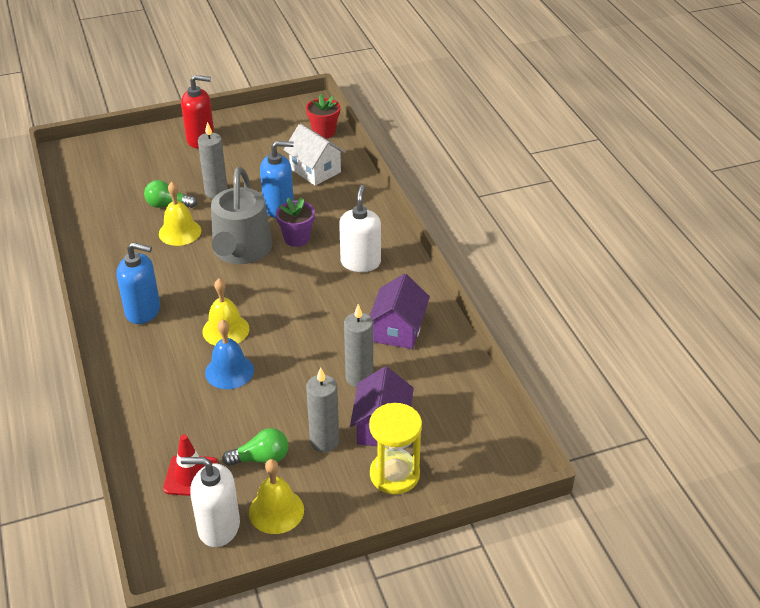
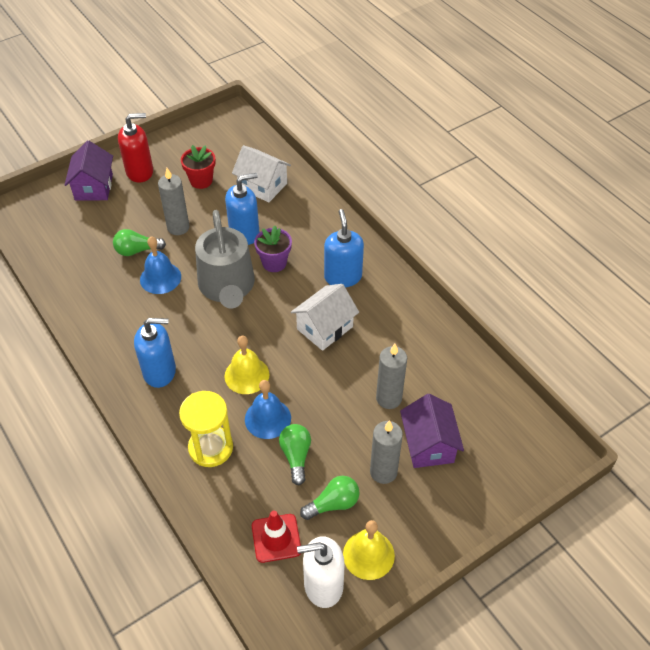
camera: 15 degrees left, 10 degrees up
yellow bell [159,182,201,246] -> blue bell [140,236,181,294]
red flower pot [306,94,340,139] -> red flower pot moved to [181,145,216,189]
white soap dispenser [339,185,381,272] -> blue soap dispenser [324,209,364,288]
purple house [369,274,430,349] -> purple house moved to [65,140,113,201]
yellow hourglass [369,403,422,494] -> yellow hourglass moved to [179,391,233,467]
none -> green light bulb [279,424,311,485]
none -> white house [291,284,359,351]

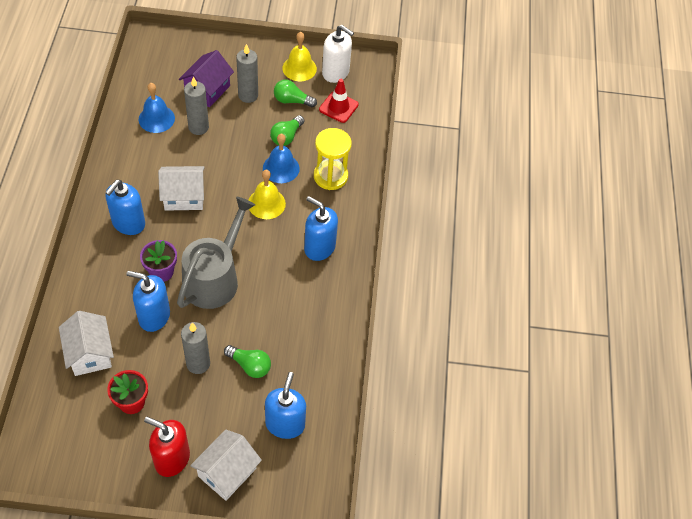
camera: 145 degrees left, 5 degrees up
purple house [65,140,113,201] -> white house [190,430,262,501]
blue bell [140,236,181,294] -> blue bell moved to [139,83,175,133]
none -> blue soap dispenser [265,372,306,439]

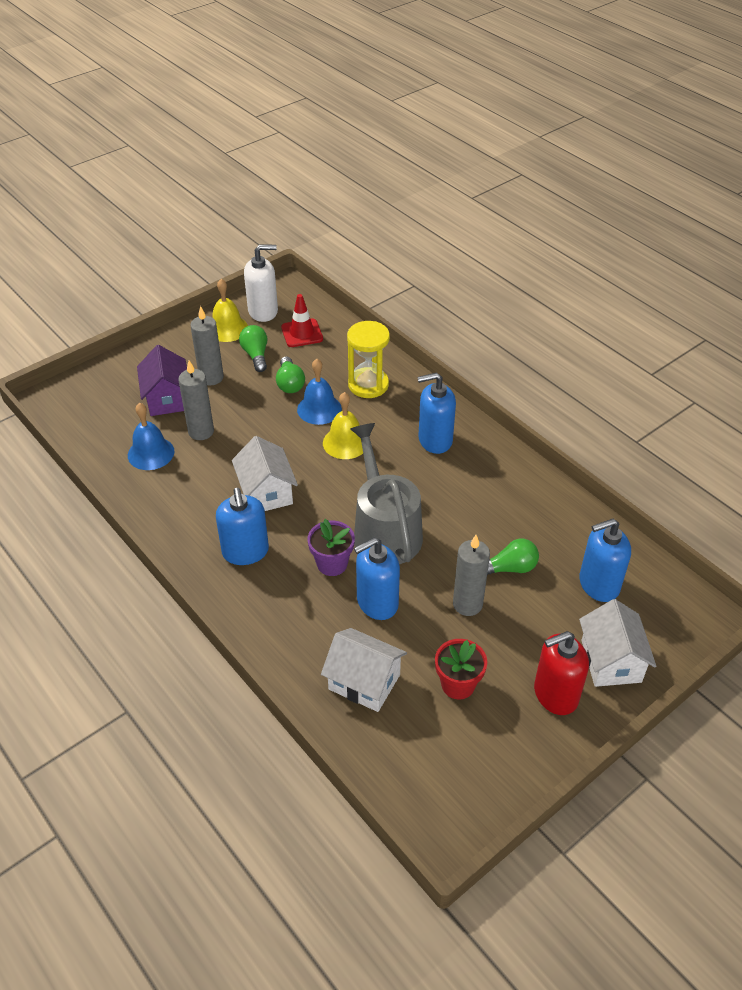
camera: 40 degrees left, 10 degrees down
white house [158,166,205,211] -> white house turned 60 degrees counterclockwise [232,436,298,511]
blue soap dispenser [265,372,306,439] -> blue soap dispenser turned 75 degrees counterclockwise [579,519,631,602]
green light bulb [274,79,317,107] -> green light bulb turned 105 degrees clockwise [239,325,267,372]

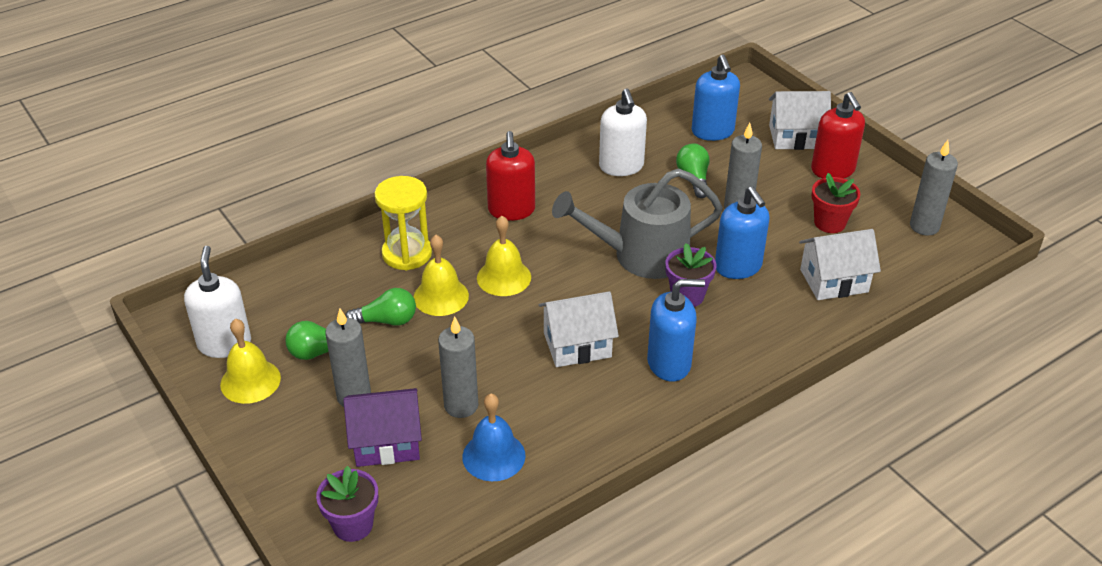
camera: 85 degrees left, 5 degrees down
red traffic cone [281,294,323,347] -> none
blue bell [297,359,342,425] -> yellow bell [414,235,469,316]
white house [321,628,407,712] -> white house turned 45 degrees clockwise [799,229,881,300]
blue soap dispenser [417,372,456,454] -> red soap dispenser [486,131,535,221]
none -> purple flower pot [316,466,378,542]
none -> white soap dispenser [599,88,647,176]
none -> grey candle [910,140,958,235]

